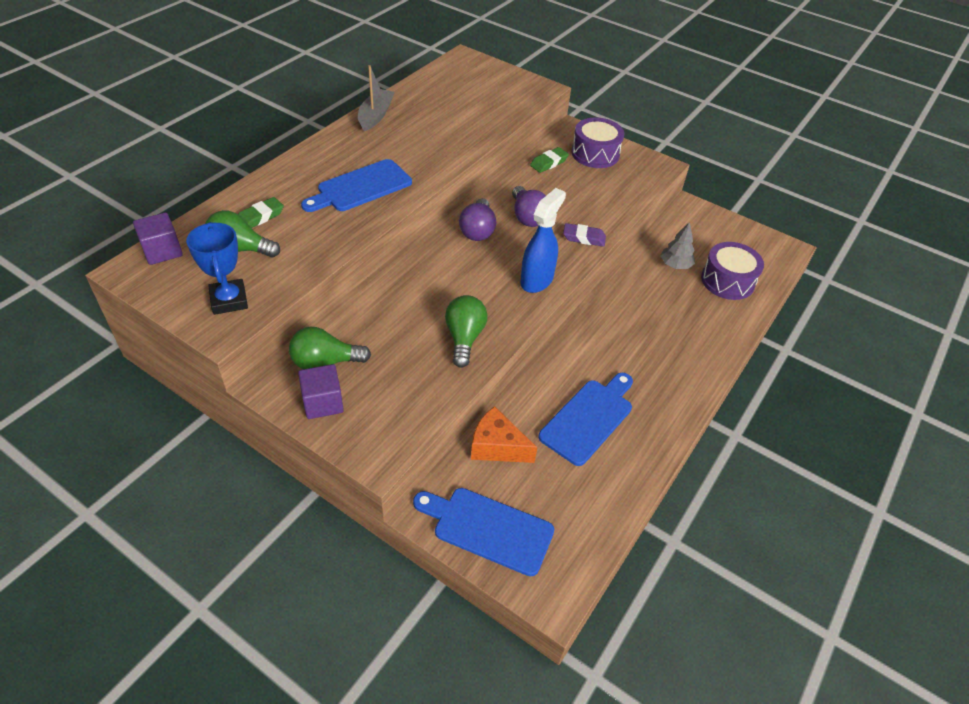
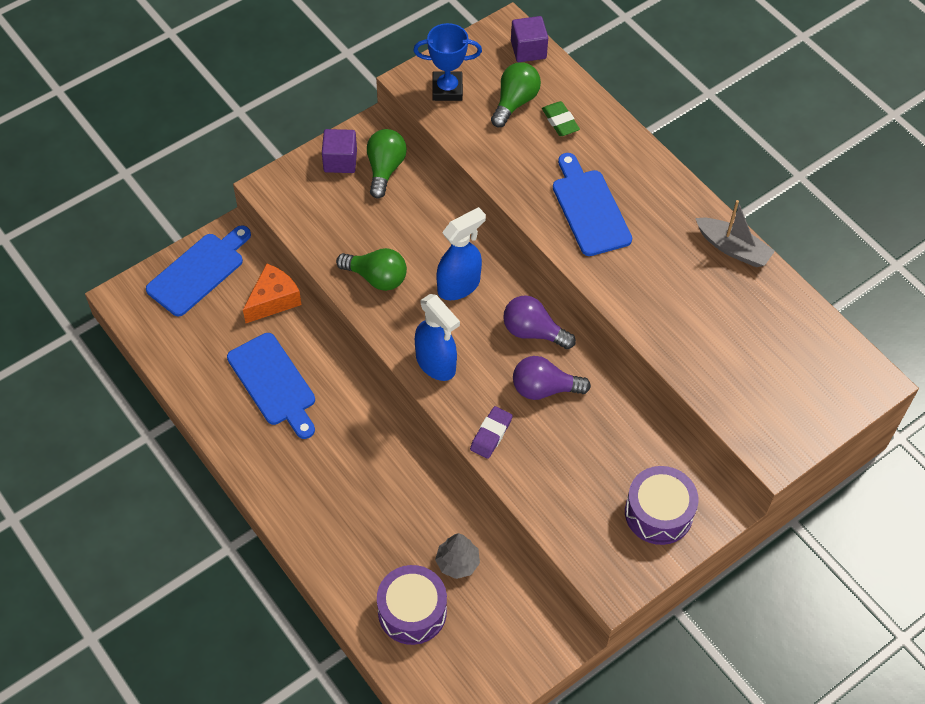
camera: 110 degrees right, 10 degrees up
green eraser [530,147,569,173] -> none
none -> blue spray bottle [436,207,486,300]

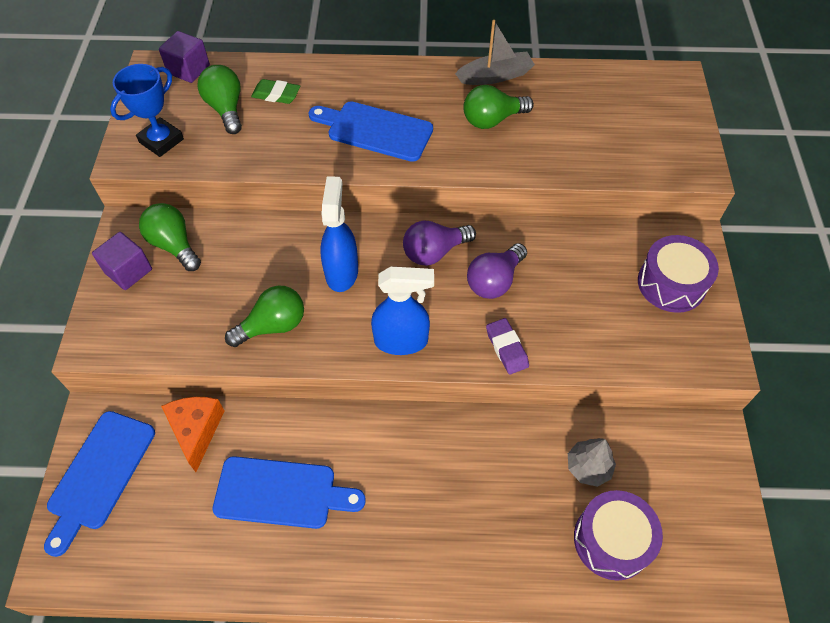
camera: 50 degrees left, 0 degrees up
blue cutting board [146,225,251,316] -> blue cutting board turned 150 degrees counterclockwise [44,411,155,557]
none -> green light bulb [463,85,534,129]

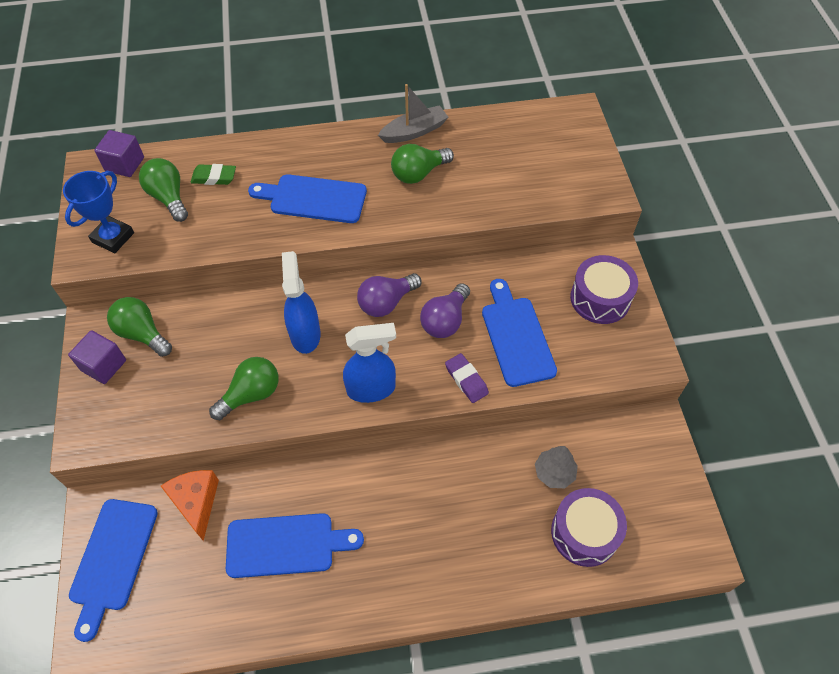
camera: 10 degrees left, 0 degrees up
none -> blue cutting board [482,279,557,387]

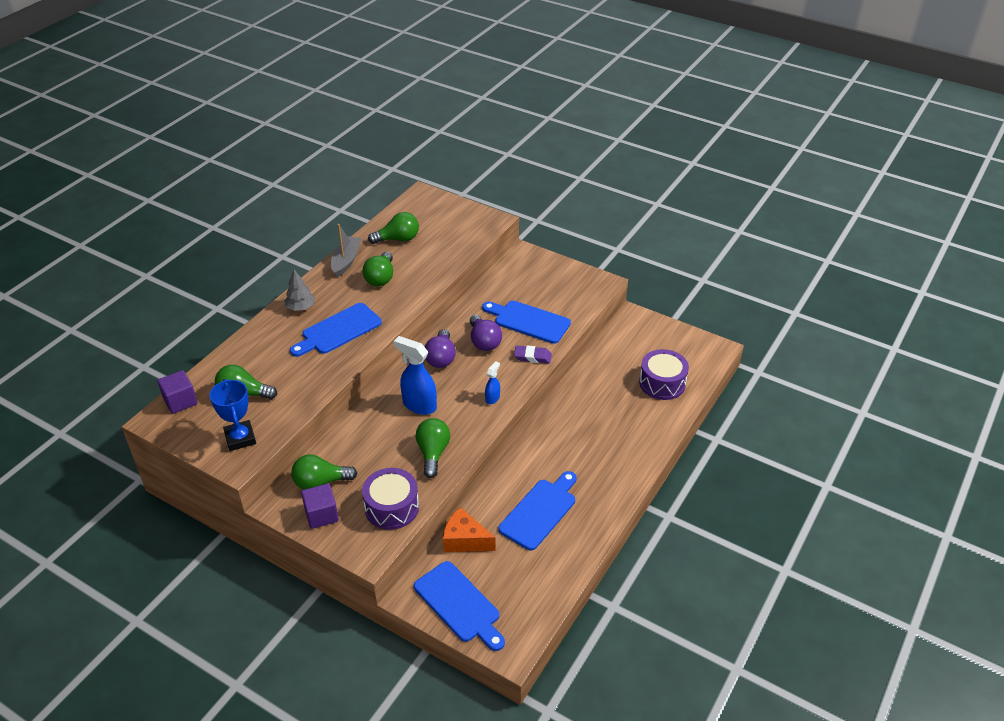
camera: 50 degrees left, 15 degrees down
green eraser [191,164,236,185] -> none
blue spray bottle [343,323,396,403] -> blue spray bottle [485,361,500,404], size x0.52
grey tree [535,446,578,488] -> grey tree moved to [284,270,315,311]
purple drum [570,255,638,324] -> purple drum moved to [362,468,419,530]
none -> green light bulb [368,212,419,244]

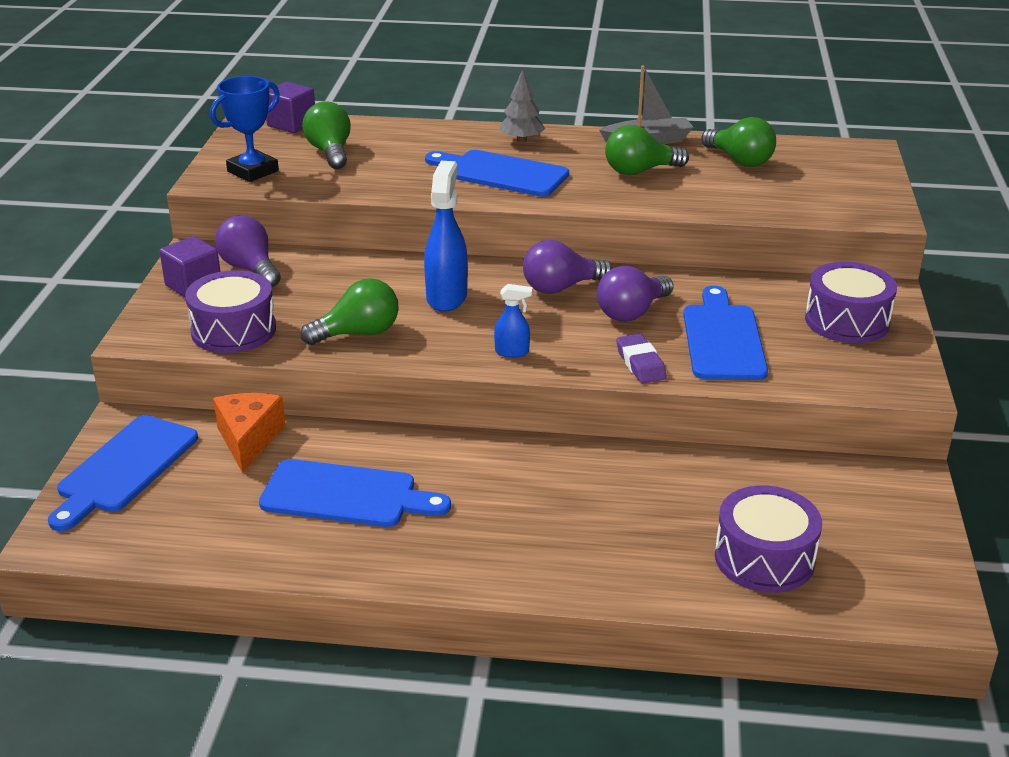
camera: 65 degrees right, 10 degrees down
green light bulb [291,454,358,490] -> purple light bulb [215,215,281,287]
none -> purple drum [805,262,897,343]

